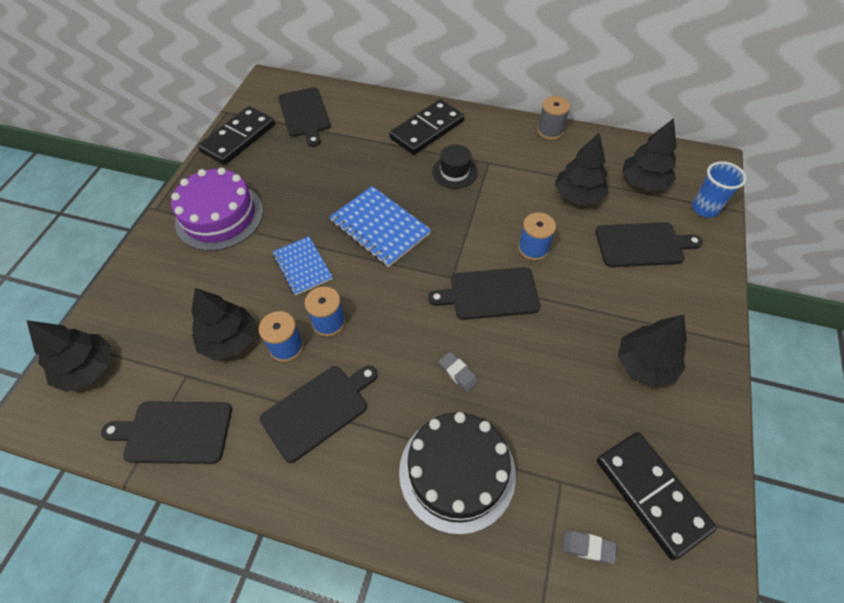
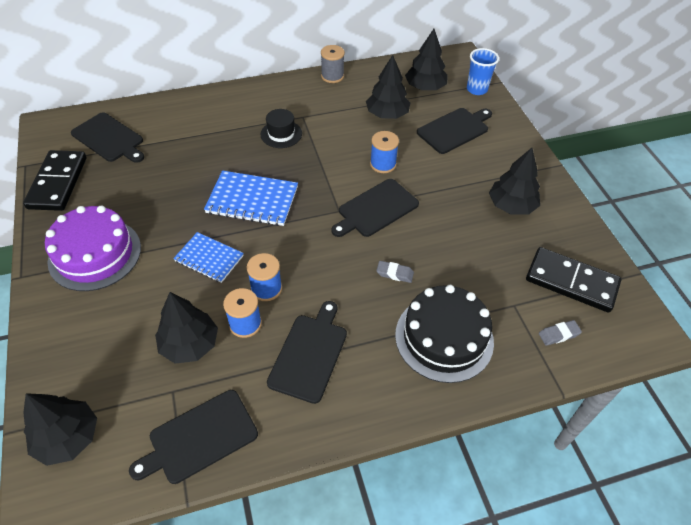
camera: 35 degrees left, 5 degrees down
black domino [389,99,464,155] -> none

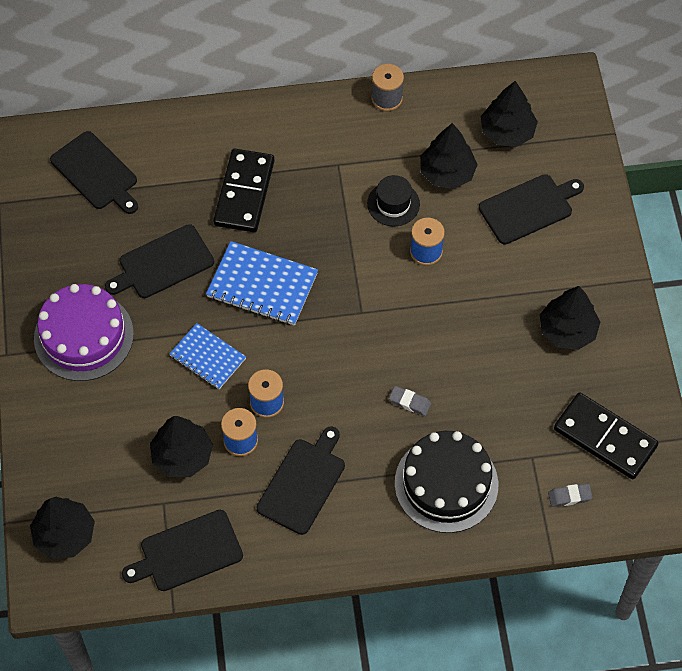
camera: 10 degrees right, 10 degrees up
black domino [23,150,87,211] -> black domino moved to [213,149,274,232]
black hat [260,109,302,148] -> black hat moved to [367,175,420,226]
black cutting board [331,179,419,237] -> black cutting board moved to [105,224,214,298]
blue cup [467,48,499,95] -> none

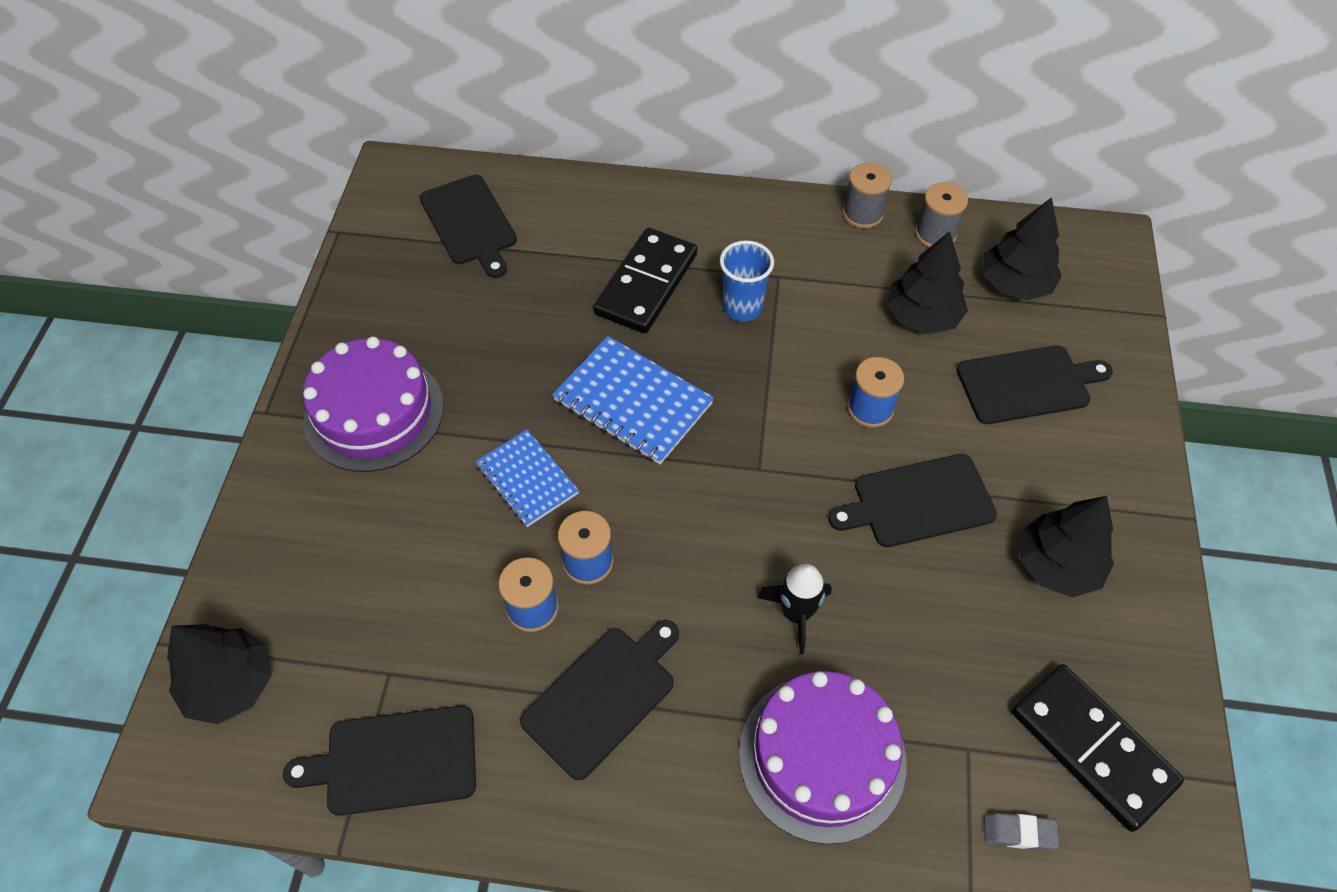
camera: 15 degrees right, 5 degrees down
black cutting board [105,224,214,298] -> black cutting board moved to [828,454,997,547]
black tree [150,416,213,477] -> none
black hat [367,175,420,226] -> none
grey eraser [389,386,431,416] -> black rocket [757,564,832,655]
black cake [395,431,498,533] -> purple cake [739,671,906,844]
none -> blue cup [720,240,774,321]
none -> grey spool [915,182,968,247]

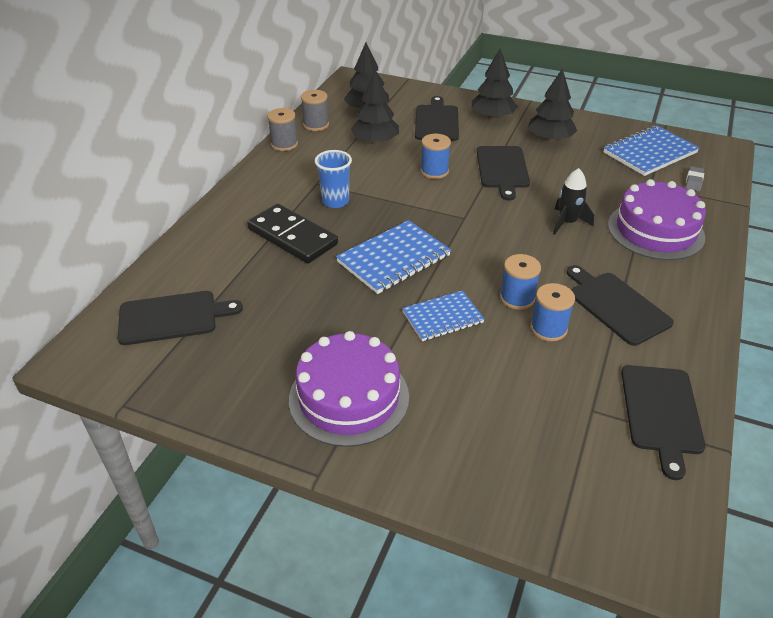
camera: 75 degrees left, 15 degrees down
black tree [167,624,272,724] -> black tree moved to [472,48,518,120]
black domino [1012,664,1184,832] -> blue notebook [604,125,700,176]

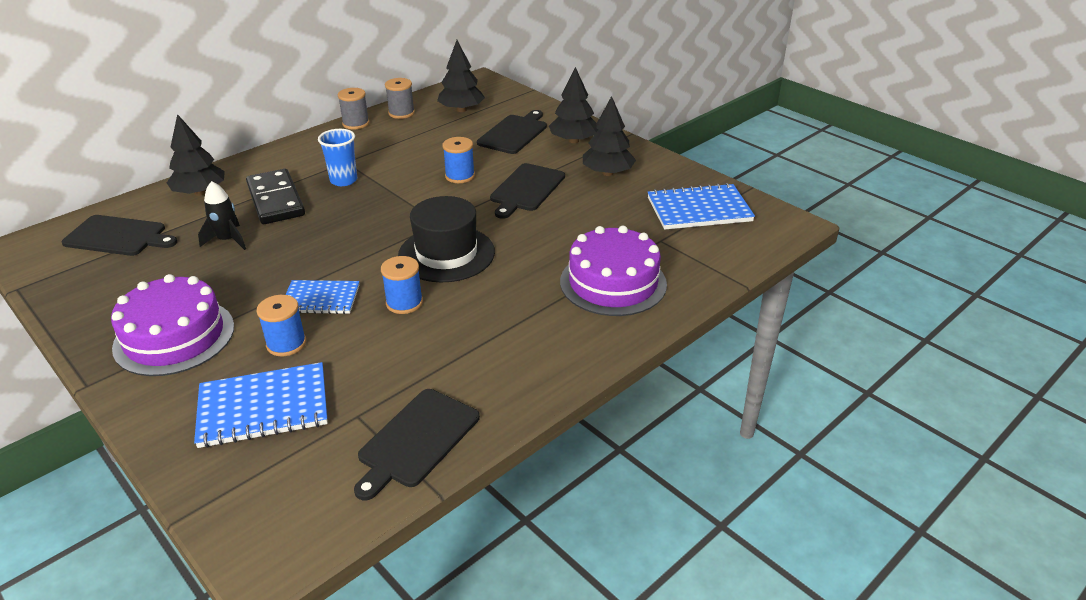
camera: 25 degrees right, 5 degrees down
blue notebook [336,220,451,294] -> blue notebook moved to [194,362,328,448]
black tree [351,71,399,144] -> black tree moved to [167,114,225,196]
blue spool [530,283,575,341] -> blue spool moved to [257,295,306,356]
black rocket [553,168,594,235] -> black rocket moved to [198,181,246,250]
black cutting board [567,265,674,346] -> none
grey eraser [686,166,704,191] -> none
none -> black hat [398,196,495,282]

